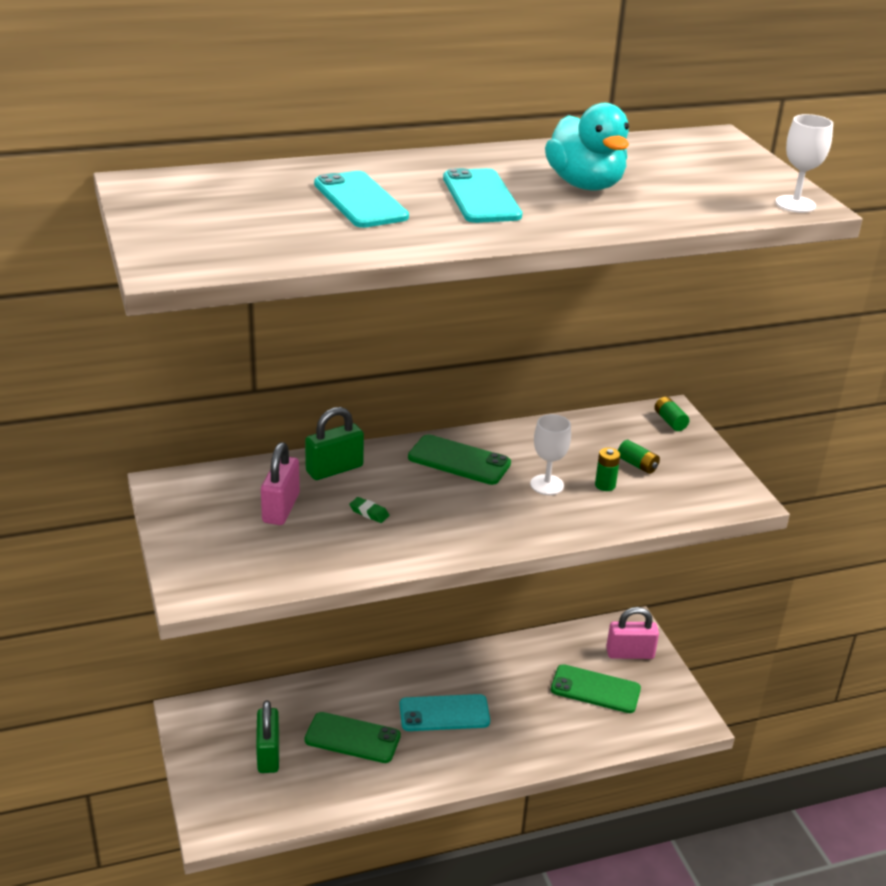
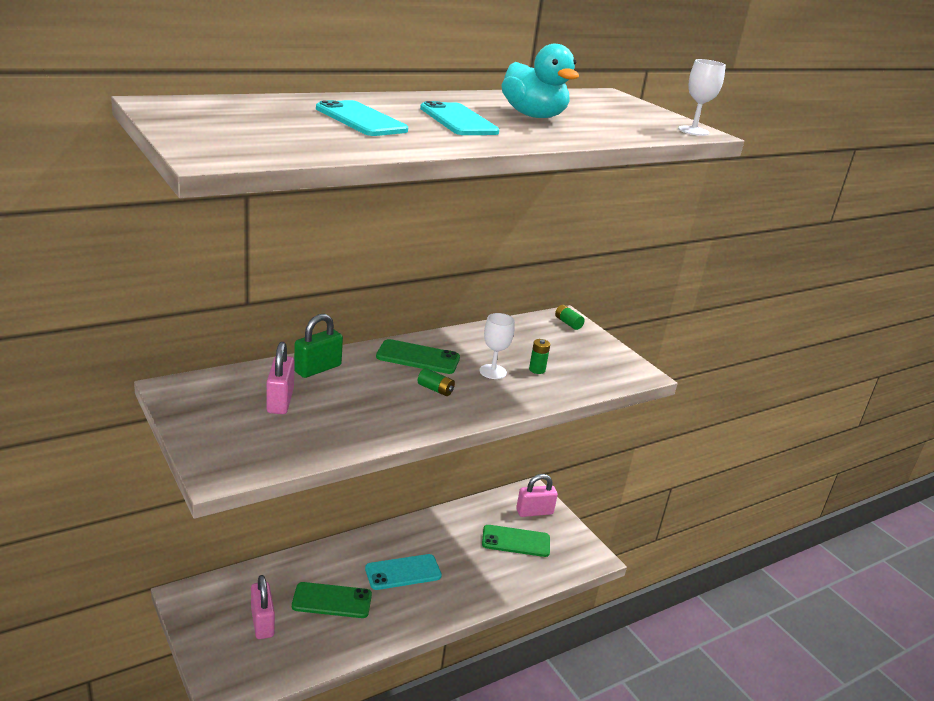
camera: 15 degrees left, 5 degrees down
green padlock [256,700,279,773] -> pink padlock [251,575,275,639]
green eraser [349,497,389,523] -> none
green battery [618,440,660,474] -> green battery moved to [418,368,455,396]

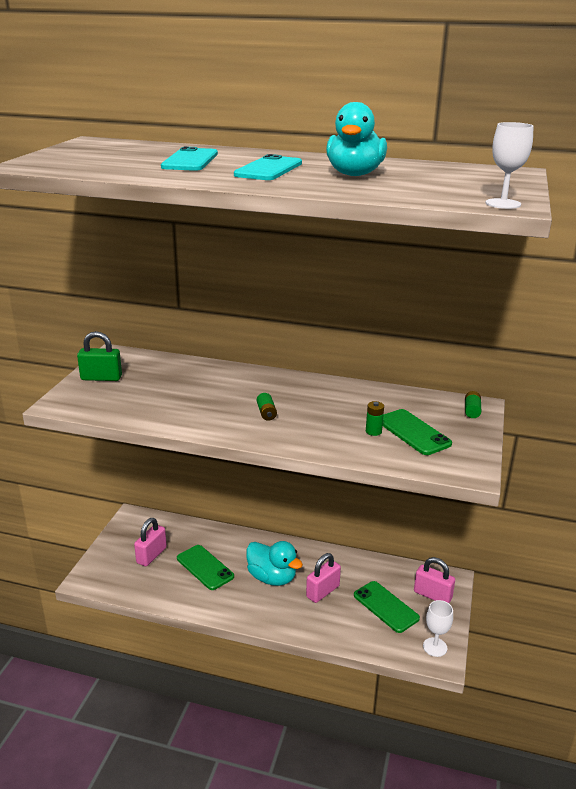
camera: 50 degrees right, 0 degrees up
pink padlock [266,342,295,414] -> pink padlock moved to [306,553,341,603]
green padlock [294,314,343,378] -> green padlock moved to [77,331,122,381]
turquoise phone [365,554,442,590] -> turquoise duck [246,541,303,586]
green phone [376,339,460,374] -> green phone moved to [383,409,452,455]
white goblet [479,313,515,379] -> white goblet moved to [423,600,453,657]

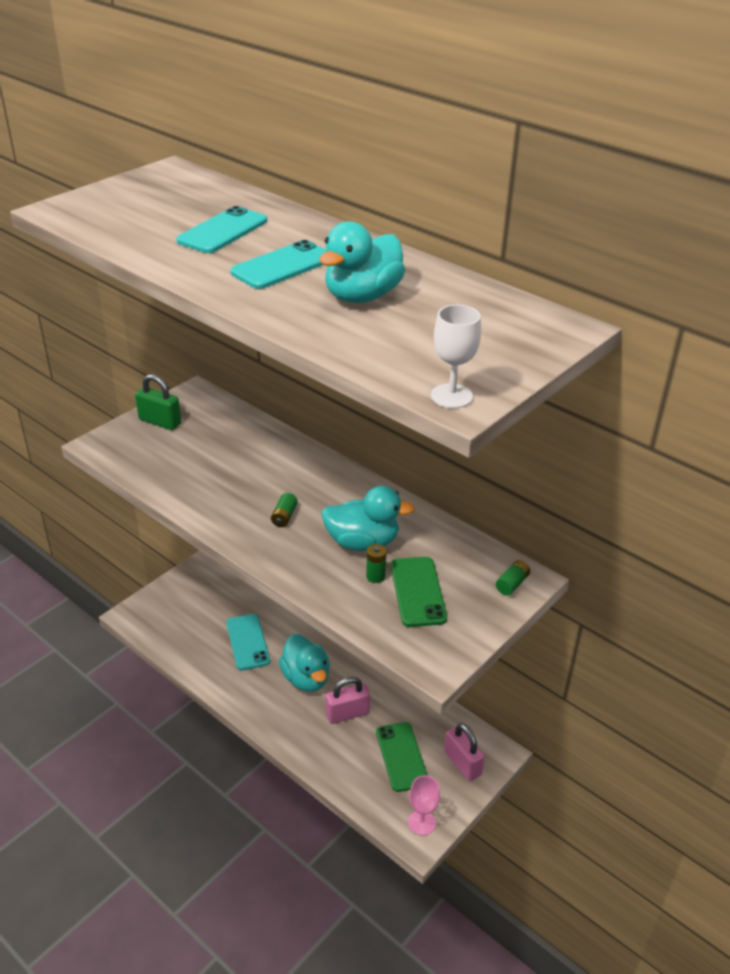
camera: 25 degrees right, 10 degrees up
pink padlock [134,518,167,566] -> none
green phone [177,545,234,590] -> turquoise phone [226,614,270,671]
white goblet [423,600,453,657] -> pink goblet [408,776,440,835]
none -> turquoise duck [321,486,415,551]

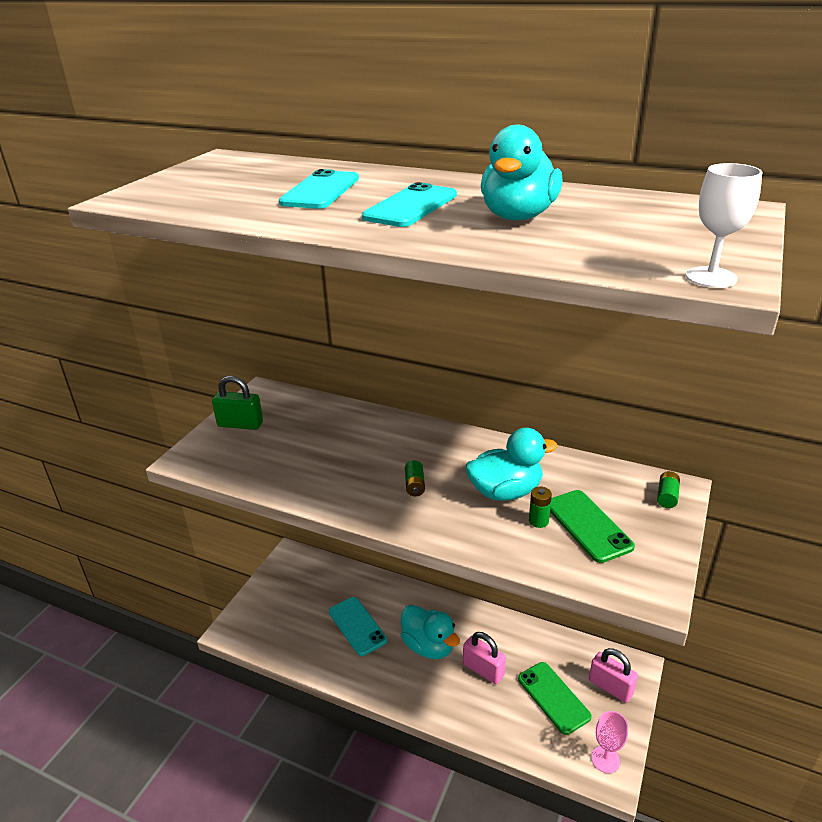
camera: 15 degrees left, 5 degrees down
pink padlock [326,677,370,724] -> pink padlock turned 75 degrees clockwise [463,632,506,684]

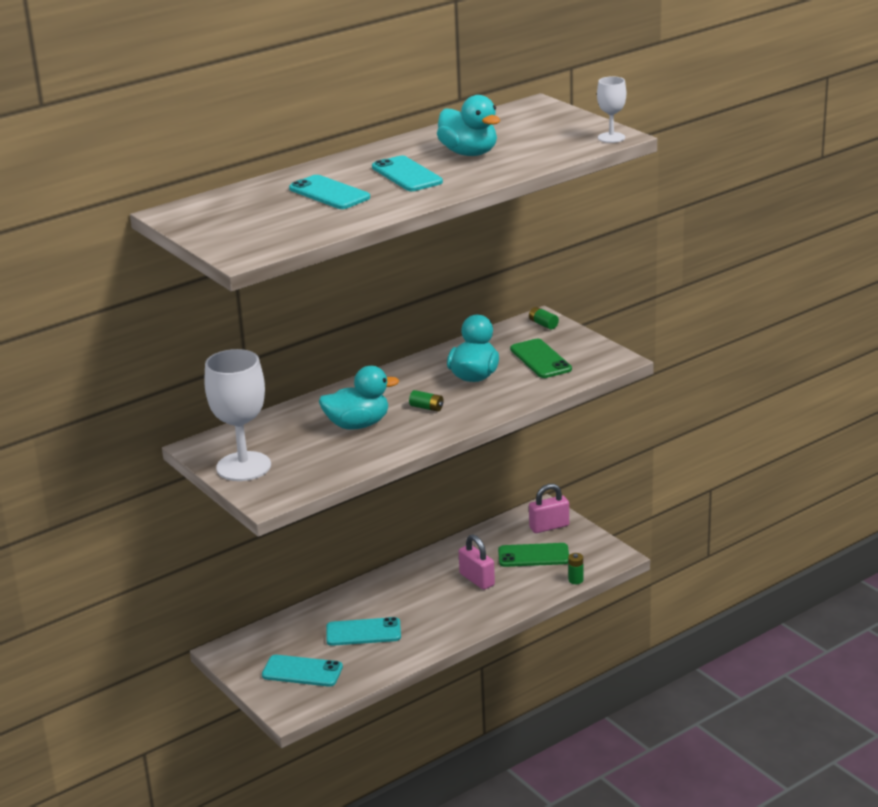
camera: 60 degrees left, 5 degrees down
green padlock [212,375,263,430] -> white goblet [205,349,271,481]
turquoise duck [401,605,460,659] -> turquoise duck moved to [319,366,399,430]
pink padlock [463,632,506,684] -> pink padlock turned 75 degrees clockwise [459,534,495,590]
green battery [529,487,552,528] -> green battery moved to [568,553,583,584]
green phone [550,490,635,563] -> green phone turned 60 degrees clockwise [510,339,572,378]
pink goblet [591,711,628,773] -> none
none -> turquoise phone [262,655,343,687]

